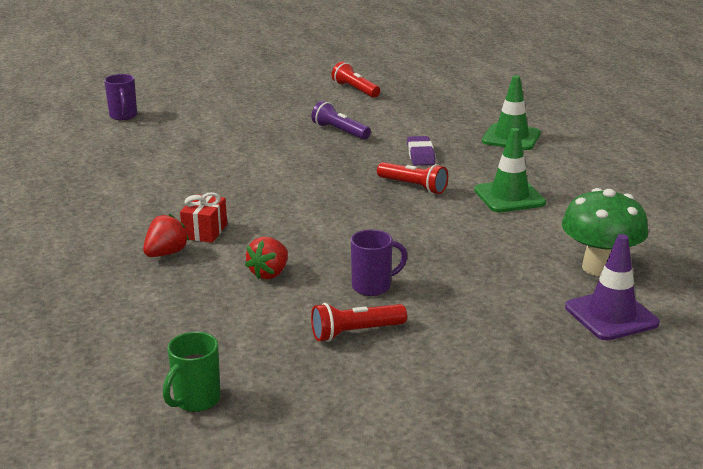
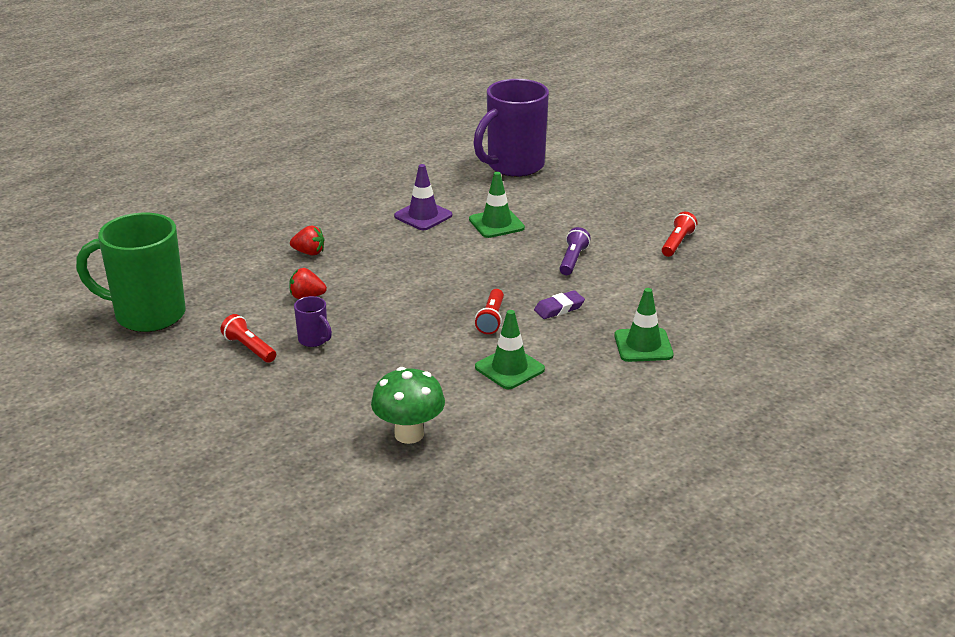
camera: 65 degrees right, 5 degrees up
purple mug [104,74,137,120] -> purple mug [473,79,549,177], size x2.40
green mug [163,332,221,412] -> green mug [76,213,186,332], size x2.40
red gift [180,192,227,243] -> none
purple traffic cone [565,234,660,341] -> purple traffic cone moved to [394,164,452,230]
none -> green traffic cone [469,172,525,238]

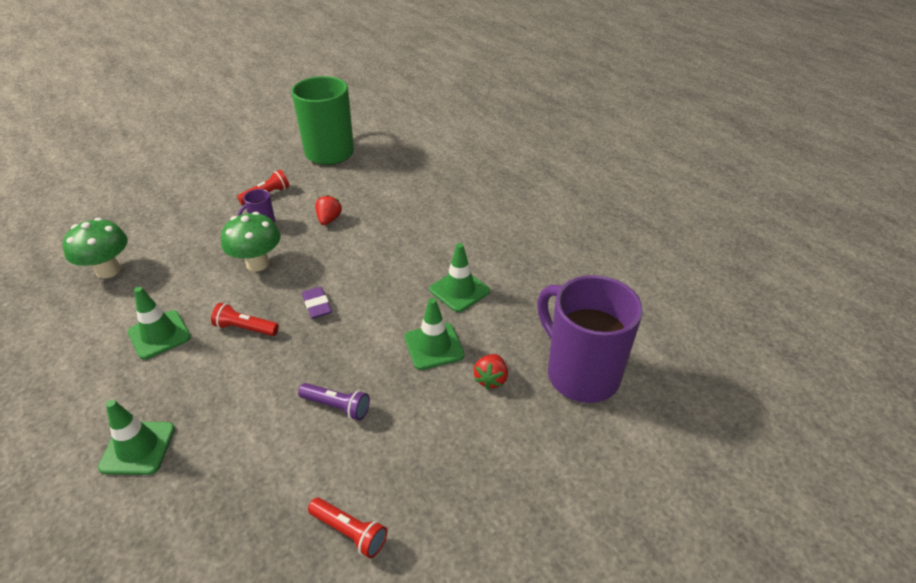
camera: 95 degrees right, 10 degrees up
red strawberry [290,226,324,255] -> red strawberry moved to [474,354,508,390]
purple traffic cone [394,164,452,230] -> green traffic cone [429,243,490,312]
purple eraser [534,290,585,319] -> purple eraser moved to [302,287,332,319]
none -> green mushroom [221,212,280,272]

